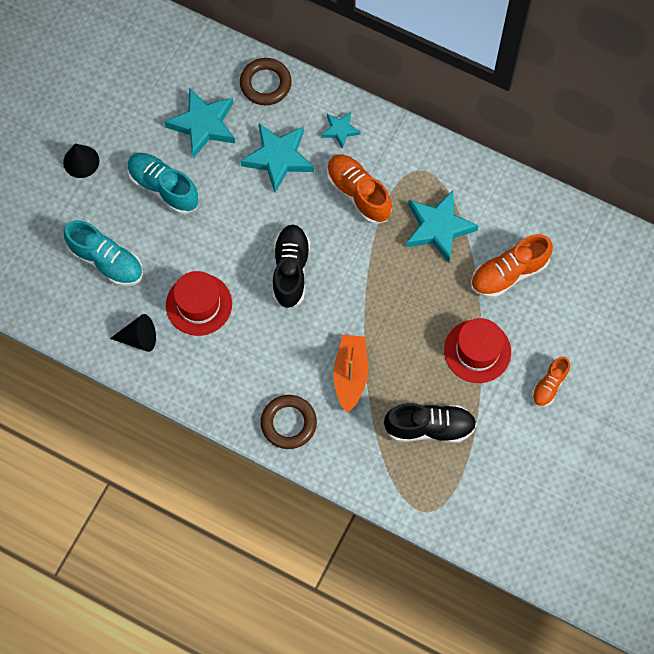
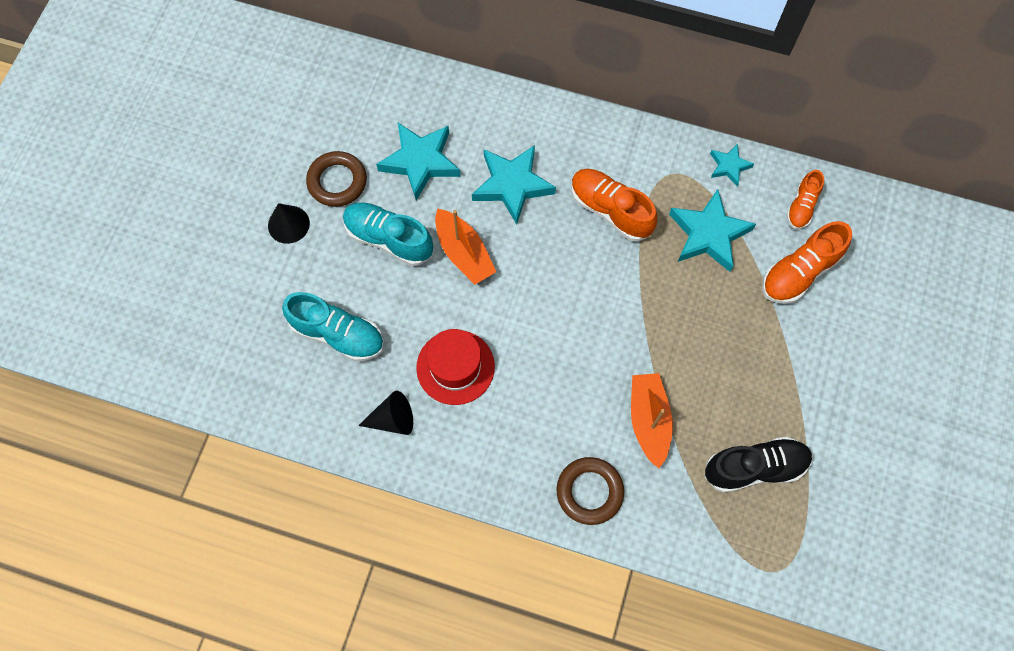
camera: 10 degrees left, 0 degrees up
brown ring [240,58,292,105] -> brown ring moved to [306,151,367,207]
black shoe [273,225,310,309] -> none
turquoise star [322,112,361,149] -> turquoise star moved to [710,143,754,186]
red hat [444,318,511,383] -> none
orange shoe [532,356,570,407] -> orange shoe moved to [786,170,824,229]
none -> orange boat [435,209,496,285]

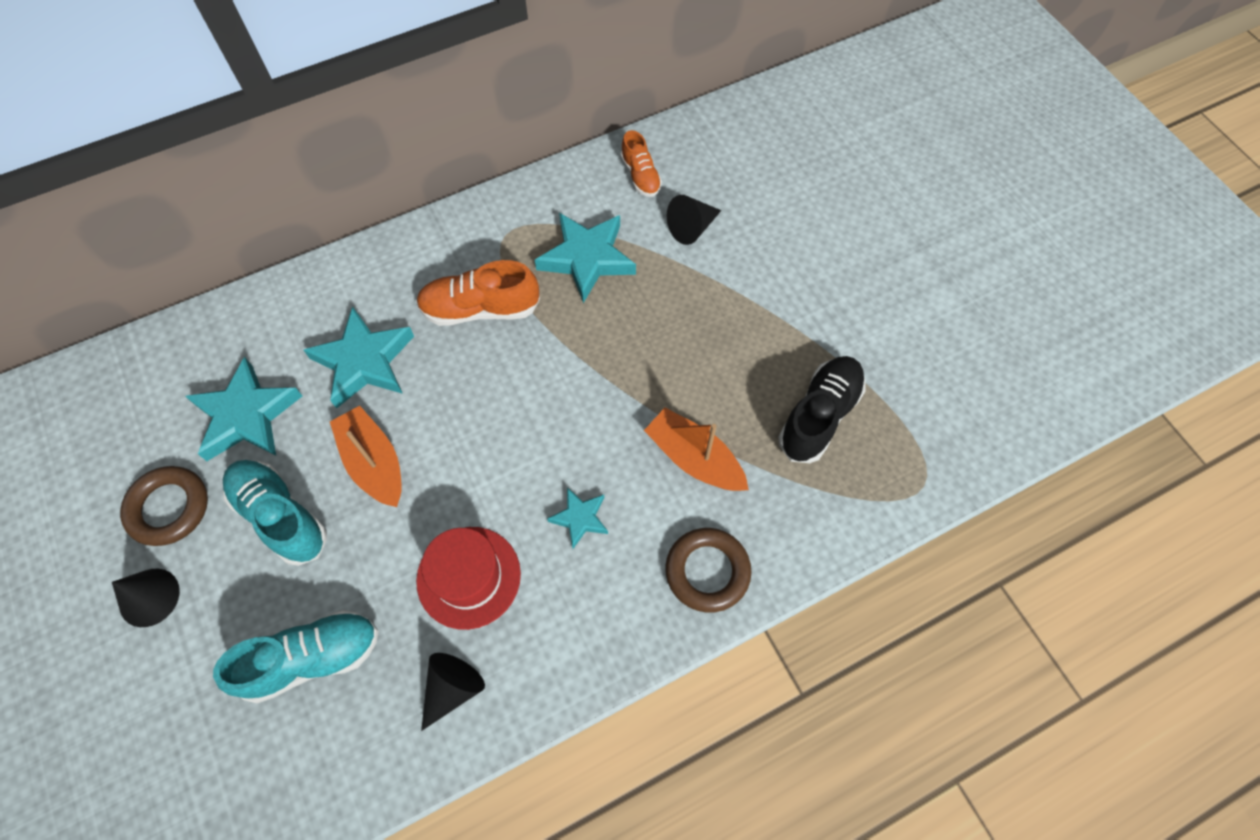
camera: 45 degrees left, 5 degrees down
turquoise shoe [343,202,433,266] -> turquoise shoe turned 60 degrees clockwise [223,460,327,566]
orange boat [435,209,496,285] -> orange boat turned 135 degrees counterclockwise [330,406,402,507]
turquoise star [710,143,754,186] -> turquoise star moved to [547,487,608,549]
orange shoe [762,221,852,304] -> black cone [667,195,721,245]

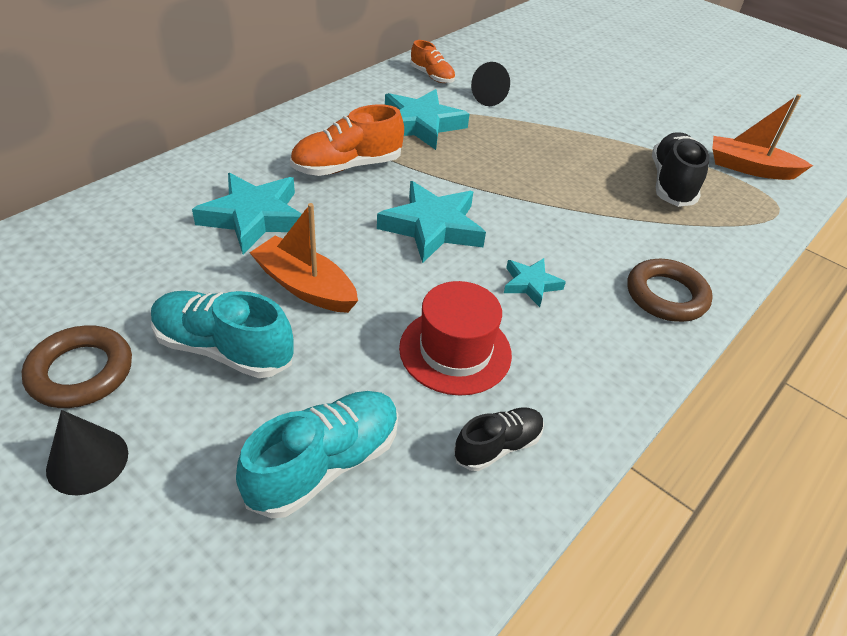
camera: 25 degrees left, 20 degrees down
turquoise star [185,357,302,461] -> turquoise star moved to [377,181,486,263]
black cone [421,653,485,731] -> black shoe [454,408,544,471]
orange boat [644,408,749,491] -> orange boat moved to [712,94,813,180]

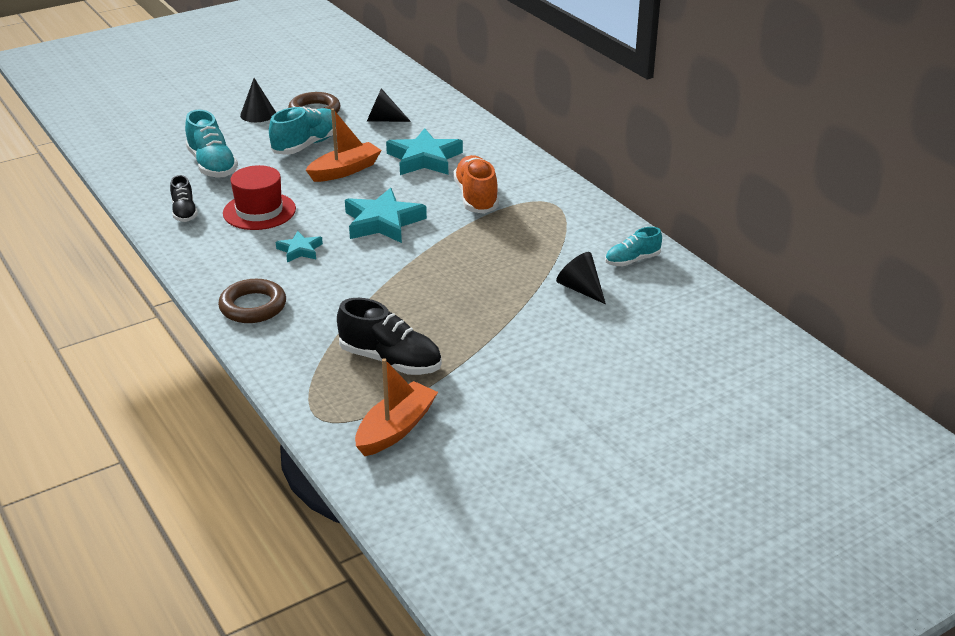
camera: 110 degrees right, 10 degrees down
turquoise star [385,89,469,150] -> none
orange shoe [410,40,455,83] -> turquoise shoe [605,227,662,266]
none -> black cone [367,88,411,122]

